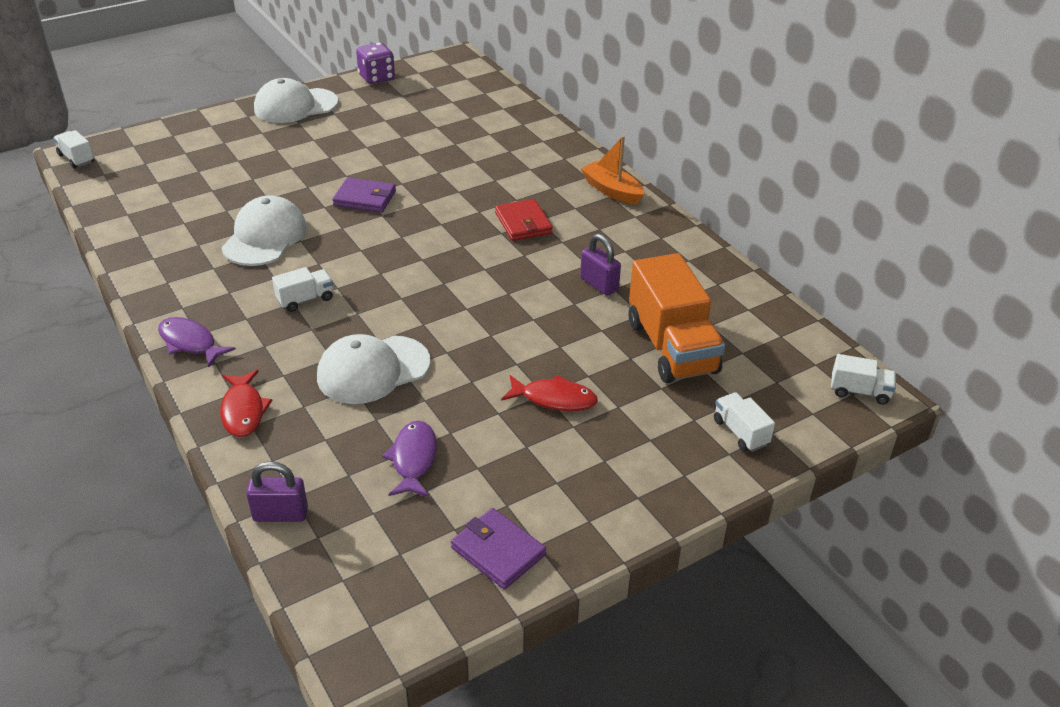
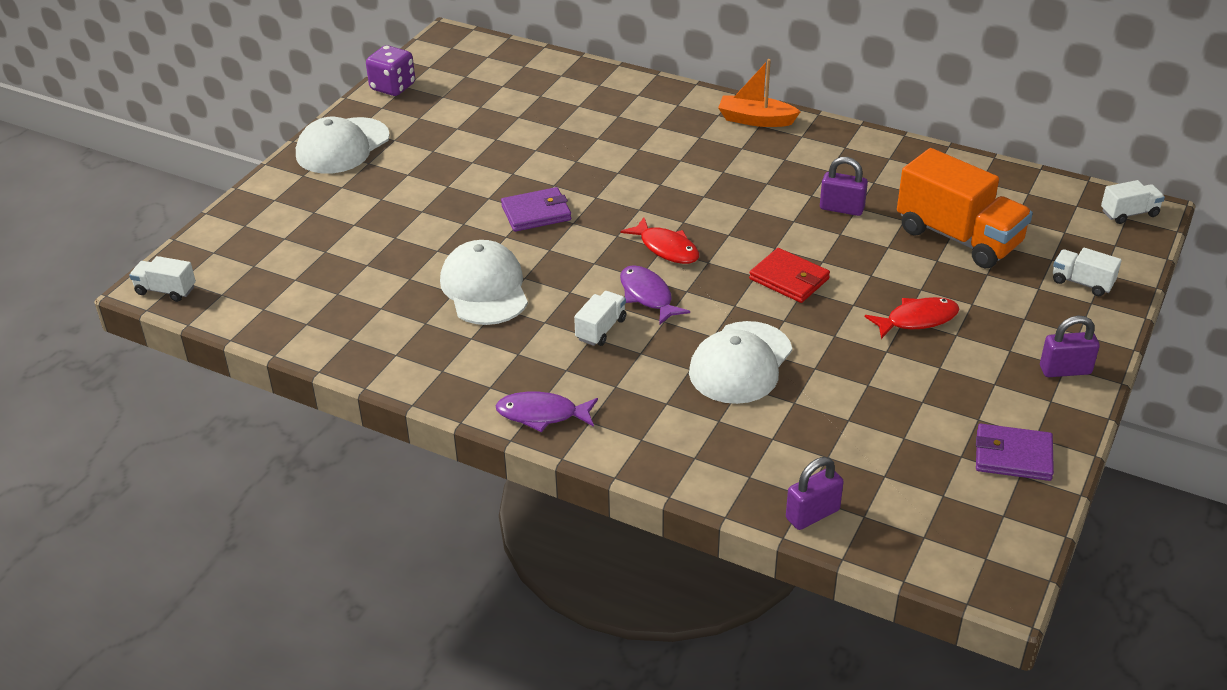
camera: 30 degrees left, 0 degrees up
red fish [220,370,272,437] -> red fish moved to [620,217,699,264]
purple fish [382,421,437,497] -> purple fish moved to [620,265,690,325]
red wallet [495,199,553,241] -> red wallet moved to [749,248,830,303]
none -> purple padlock [1040,316,1100,377]

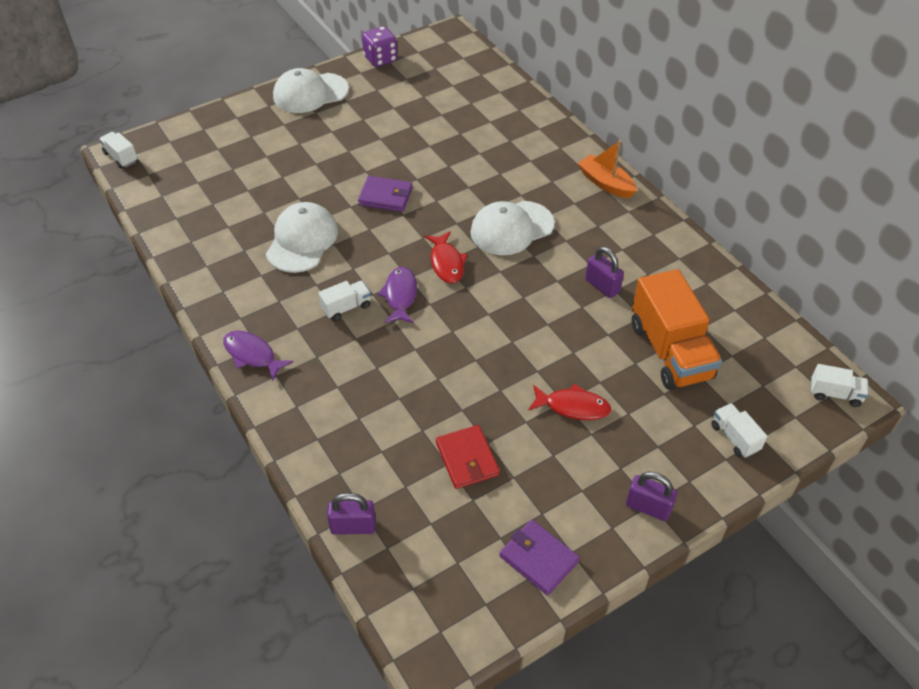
camera: 30 degrees right, 10 degrees up
white cap [689,321,792,404] -> white cap moved to [470,201,554,255]
red wallet [749,248,830,303] -> red wallet moved to [436,425,500,489]

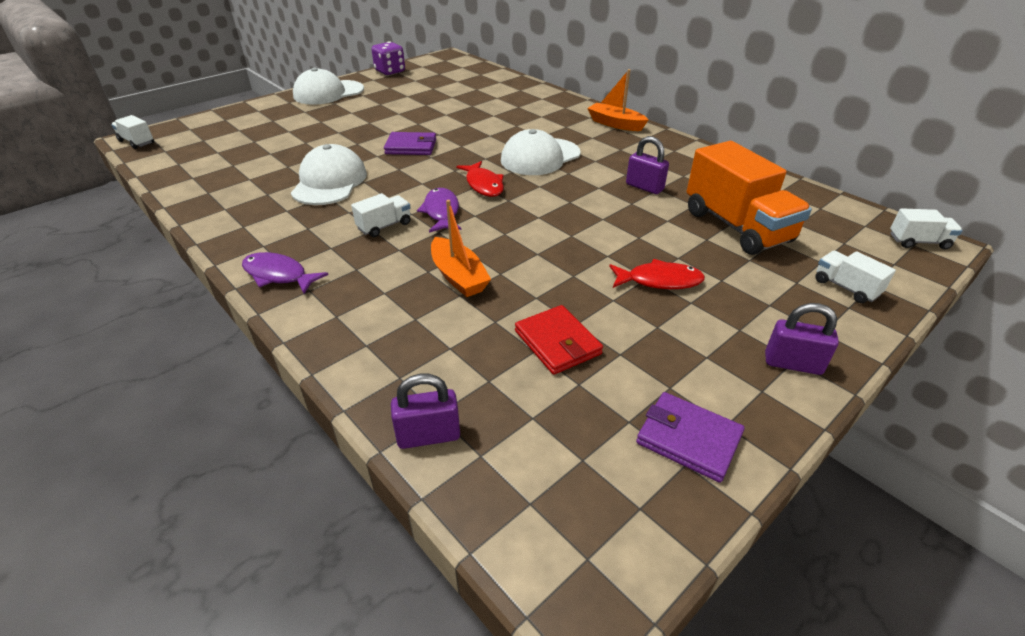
camera: 10 degrees left, 10 degrees down
none -> orange boat [431,200,491,297]

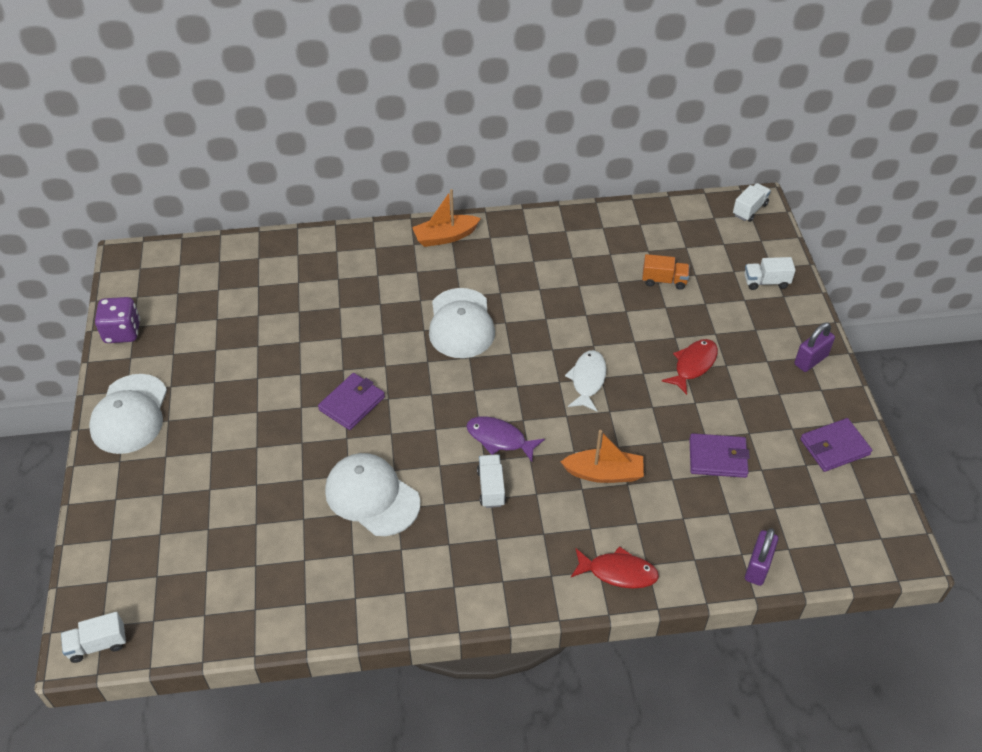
camera: 55 degrees left, 10 degrees up
purple fish [242,252,328,294] -> none
red fish [456,161,504,197] -> red fish moved to [571,546,659,589]
red wallet [515,305,603,375] -> purple wallet [689,433,750,478]
purple padlock [626,136,669,194] -> none
orange truck [687,141,812,255] -> orange truck [642,254,689,290], size x0.46
none -> white fish [565,350,606,412]

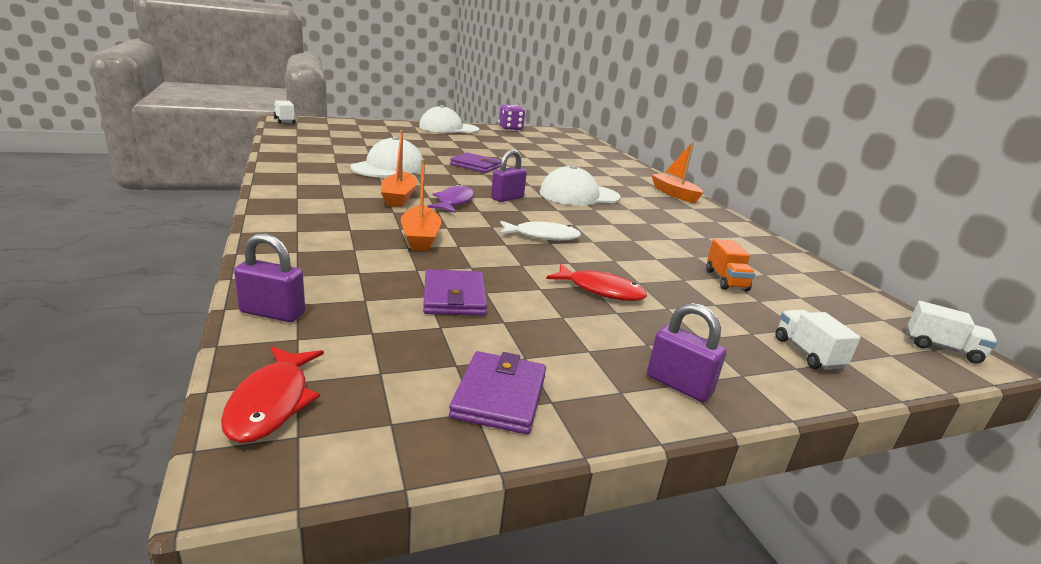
camera: 75 degrees right, 25 degrees down
white truck [477,454,506,508] -> orange boat [381,130,417,207]
red fish [571,546,659,589] -> red fish moved to [221,346,324,443]
purple wallet [800,418,872,472] -> purple wallet turned 45 degrees clockwise [449,351,546,434]
none -> purple padlock [491,149,527,202]

